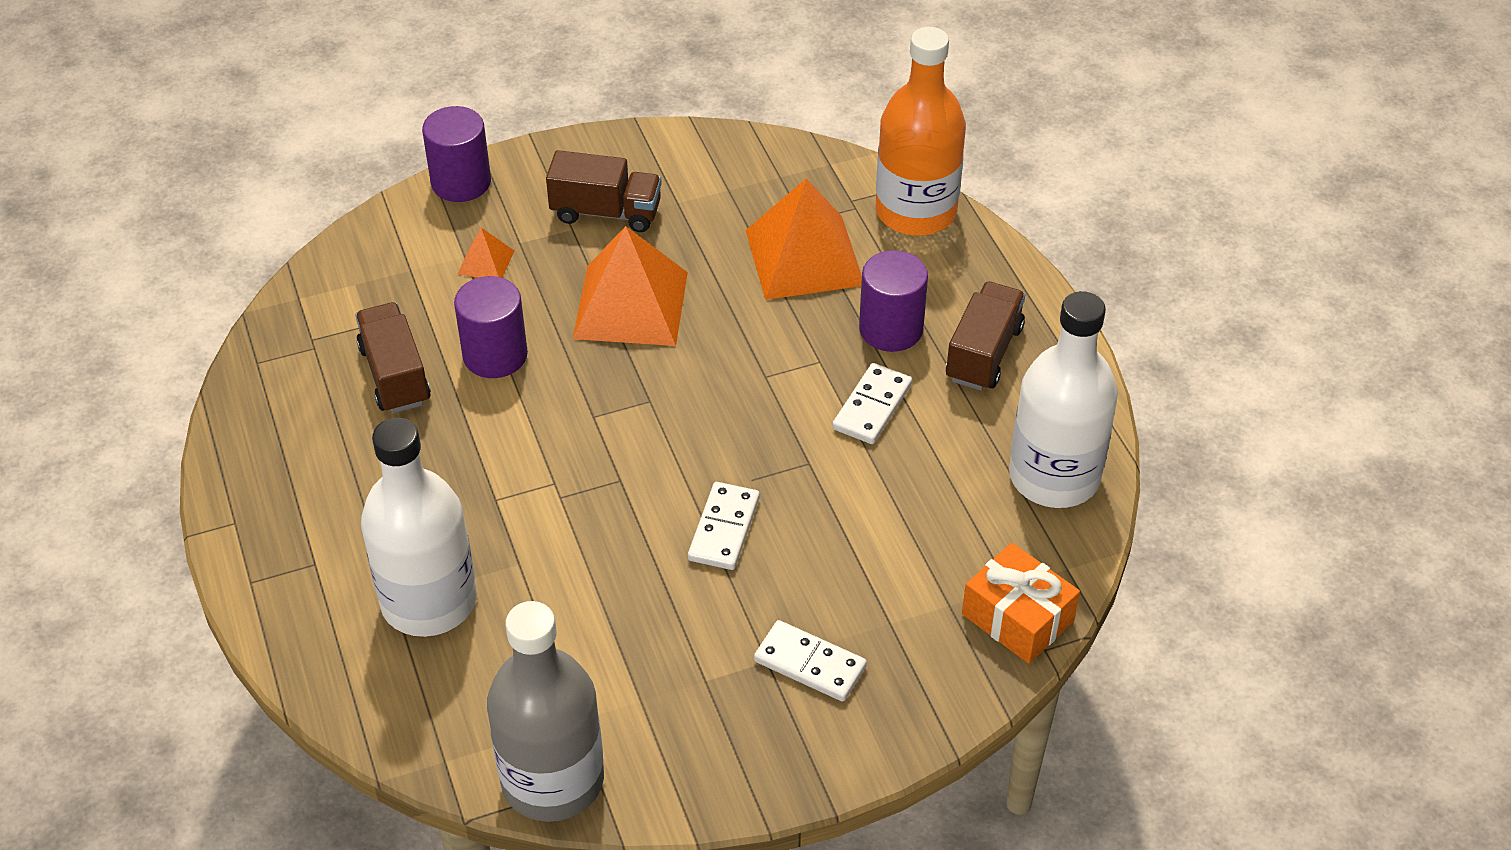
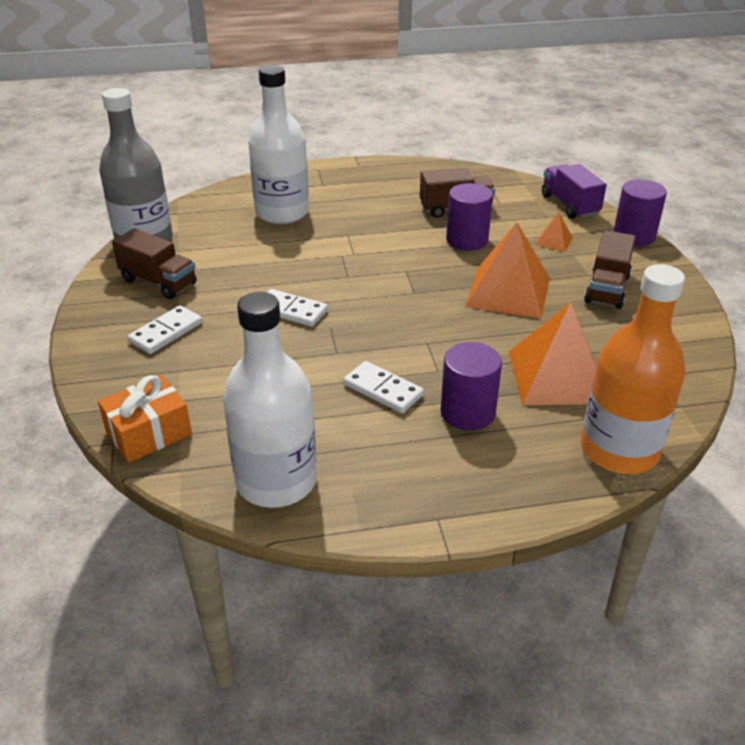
camera: 100 degrees right, 10 degrees down
brown truck [946,281,1025,390] -> brown truck moved to [112,228,197,299]
none -> purple truck [542,164,607,219]

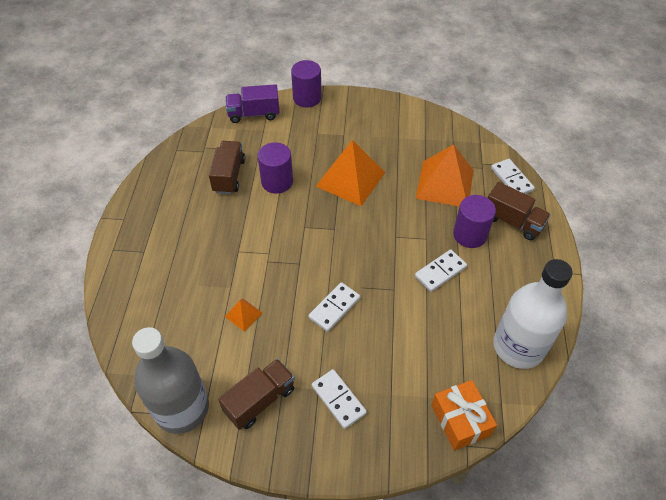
camera: 75 degrees left, 15 degrees up
white bottle [248,65,309,224] -> none
orange pyramid [536,212,573,252] -> orange pyramid moved to [225,299,262,331]
orange bottle [581,264,686,474] -> white domino [491,159,535,194]
brown truck [584,230,636,309] -> brown truck moved to [488,182,551,240]

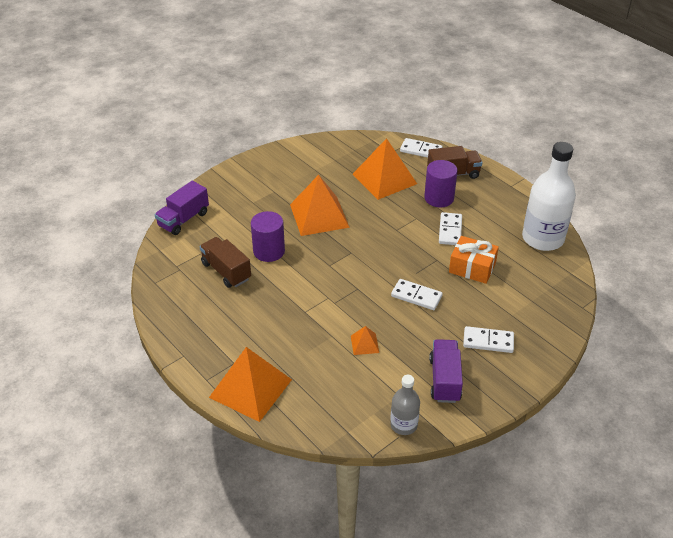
camera: 45 degrees left, 10 degrees down
grey bottle [132,327,209,434] -> grey bottle [390,375,420,435], size x0.53
brown truck [218,359,295,430] -> purple truck [429,339,463,403]
purple cylinder [291,60,322,107] -> none
white domino [309,282,360,332] -> white domino turned 60 degrees counterclockwise [391,279,443,310]
orange gift [431,380,497,451] -> orange gift moved to [449,236,499,284]
none -> orange pyramid [209,347,292,422]

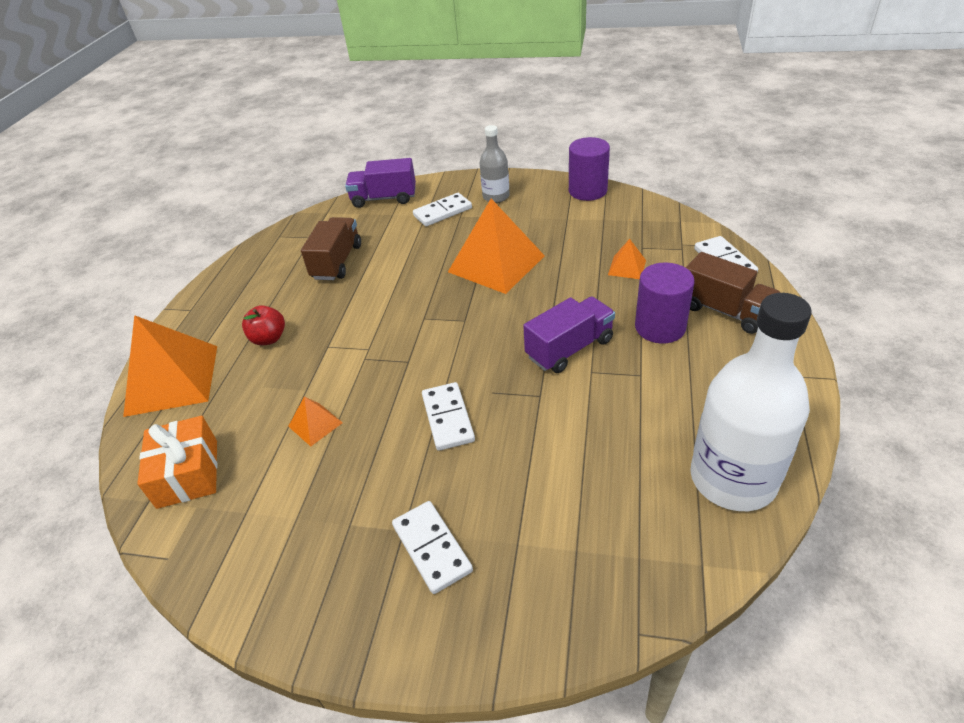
camera: 55 degrees right, 0 degrees up
purple cylinder [251,211,285,262] -> purple cylinder moved to [569,137,610,201]
orange pyramid [352,138,417,200] -> orange pyramid [608,239,646,279], size x0.45
grey bottle [390,375,420,435] -> grey bottle moved to [480,125,510,203]
purple truck [429,339,463,403] -> purple truck moved to [523,297,615,373]
white domino [439,212,462,245] -> white domino moved to [413,193,472,226]
orange gift [449,236,499,284] -> orange gift moved to [137,416,217,509]
none -> red apple [242,305,285,345]

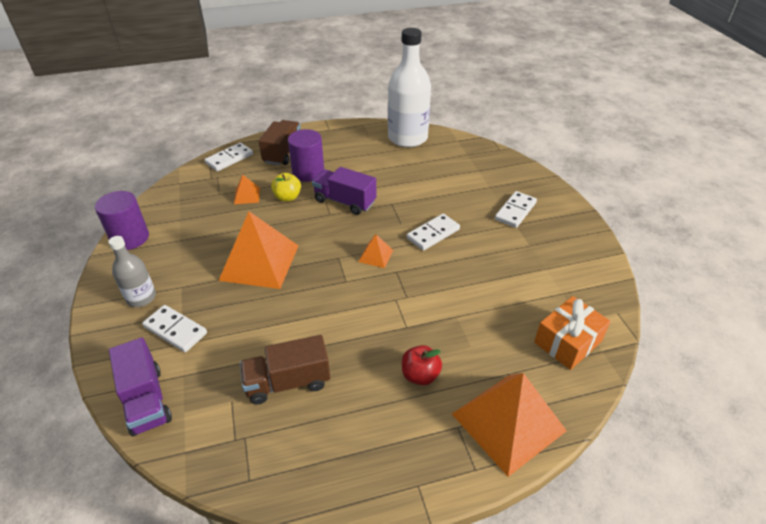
camera: 120 degrees left, 0 degrees up
orange pyramid [288,396,343,446] -> orange pyramid moved to [358,234,393,268]
none -> yellow apple [271,173,301,202]

